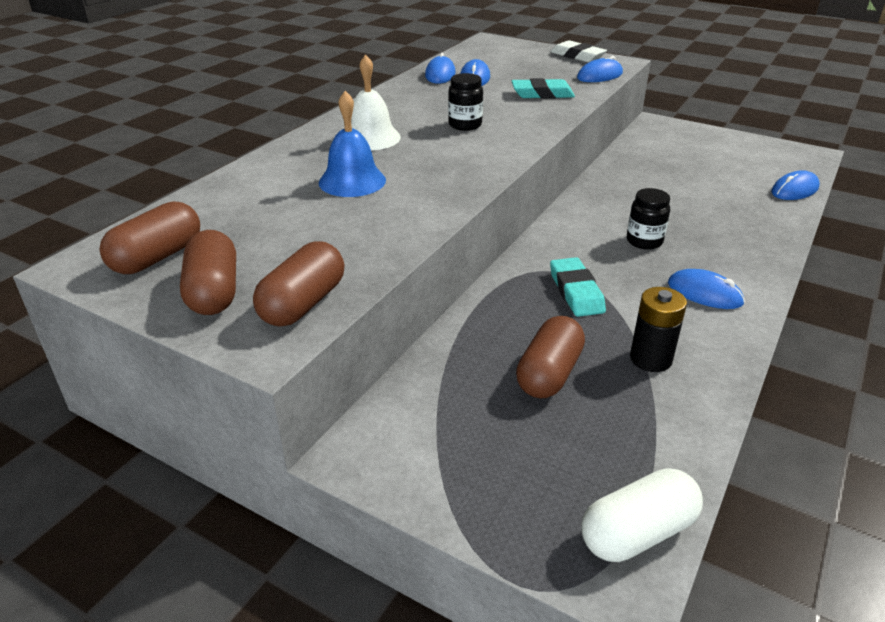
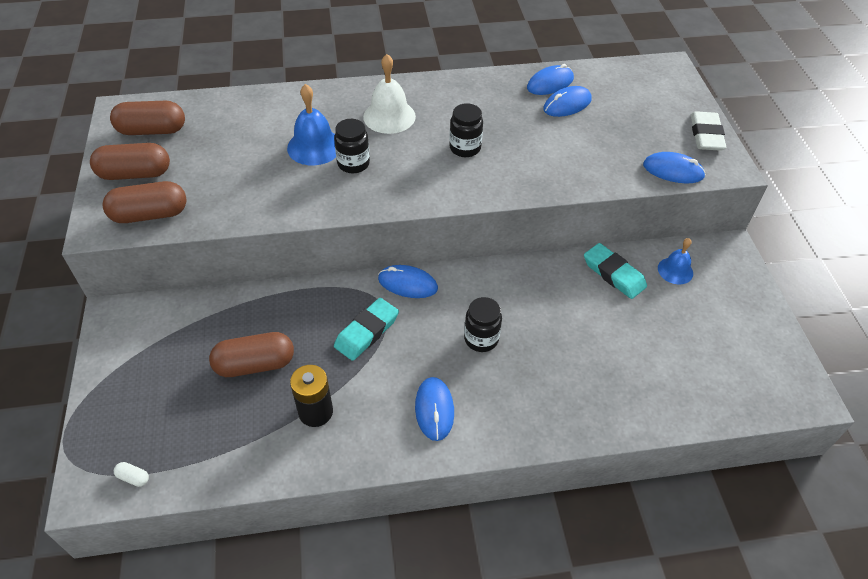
camera: 50 degrees right, 15 degrees up
brown capsule [180,230,236,315] -> brown capsule turned 45 degrees clockwise [90,143,170,180]
turquoise eraser [512,78,575,99] -> turquoise eraser moved to [584,243,647,299]
white capsule [581,469,703,562] -> white capsule [114,462,149,487], size x0.41
blue mouse [772,170,820,200] -> blue mouse moved to [378,265,438,298]
none -> black jar [334,119,370,173]
none -> blue bell [658,238,693,284]

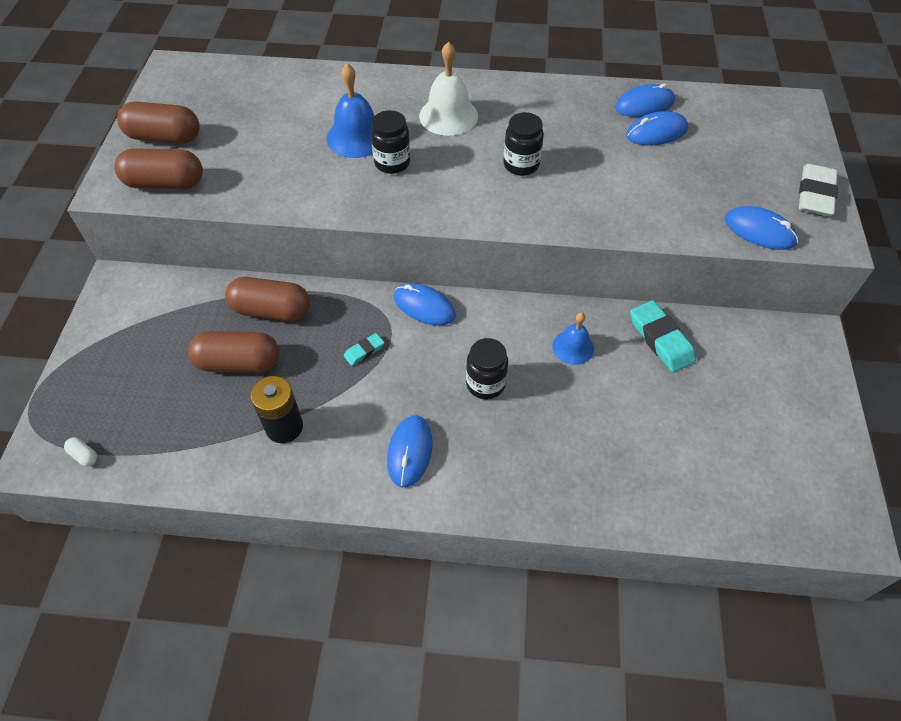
camera: 15 degrees right, 5 degrees up
brown capsule [110,101,185,135] -> brown capsule moved to [225,277,310,321]
turquoise eraser [334,298,399,361] -> turquoise eraser [344,333,384,366], size x0.52
blue bell [658,238,693,284] -> blue bell moved to [552,312,594,365]

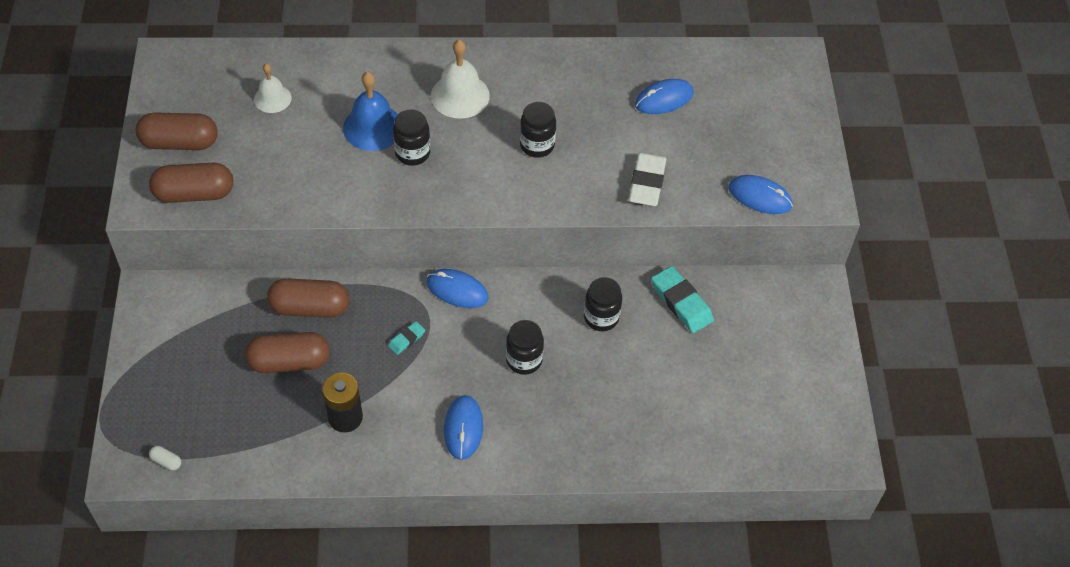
camera: 10 degrees left, 0 degrees up
blue bell [552,312,594,365] -> black jar [584,277,622,331]
blue mouse [615,84,675,117] -> none
white eraser [799,164,838,216] -> white eraser moved to [629,153,666,206]
none -> white bell [254,64,292,113]

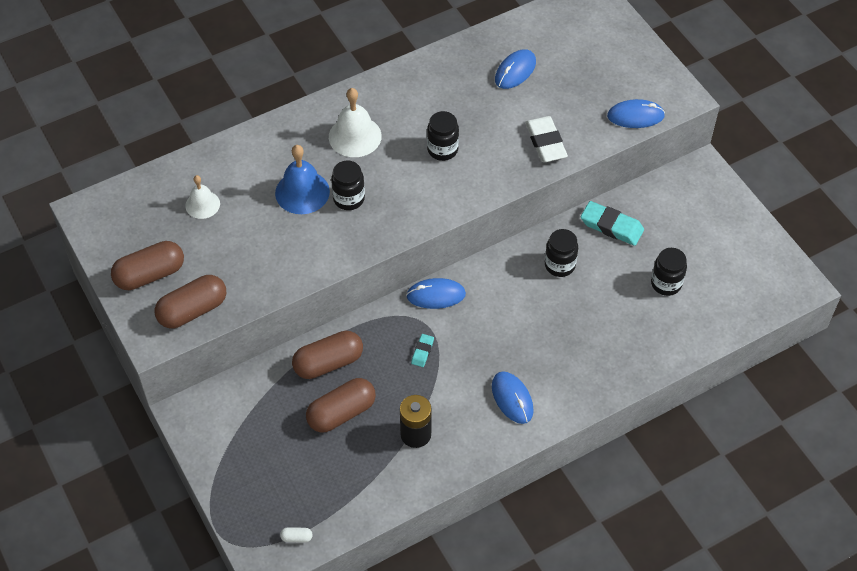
camera: 25 degrees left, 0 degrees up
black jar [506,320,544,375] -> black jar moved to [651,248,687,296]

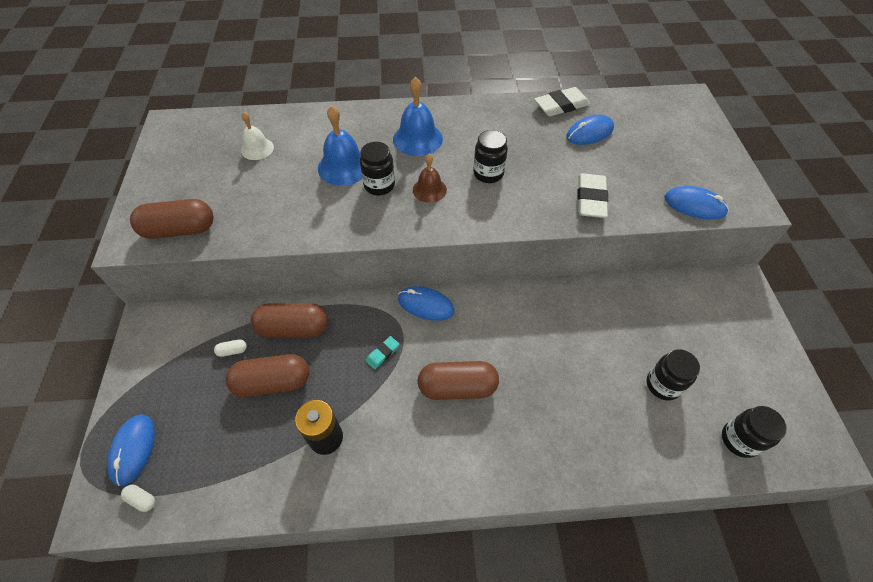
camera: 25 degrees right, 0 degrees up
brown capsule [111,241,184,290] -> brown capsule moved to [418,361,499,400]
white bell [329,88,382,157] -> blue bell [393,77,443,156]
blue mouse [492,371,534,424] -> blue mouse moved to [107,414,155,487]
black jar [545,229,578,277] -> black jar moved to [722,406,787,458]
turquoise eraser [581,201,644,246] -> none
none -> white capsule [214,339,247,357]
none -> brown bell [413,154,447,203]
none -> white eraser [534,87,590,116]

